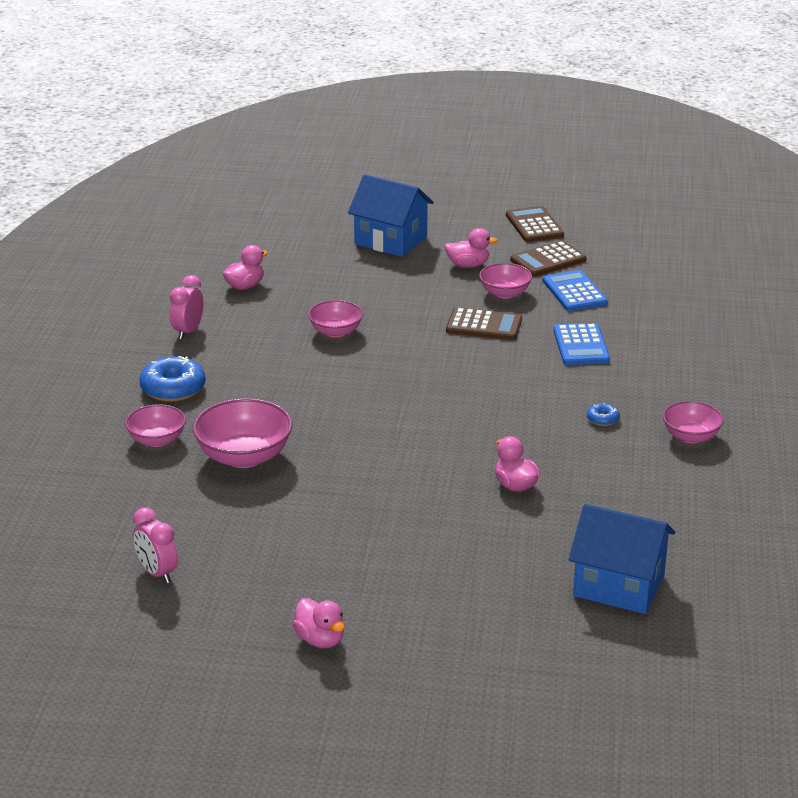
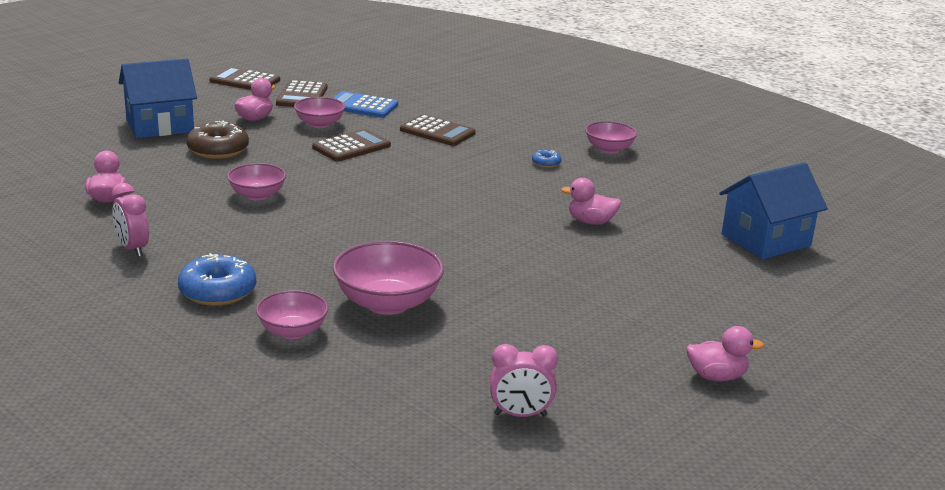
camera: 55 degrees left, 5 degrees down
blue calculator [553,323,610,365] -> brown calculator [400,115,476,146]
none -> brown donut [186,121,249,159]

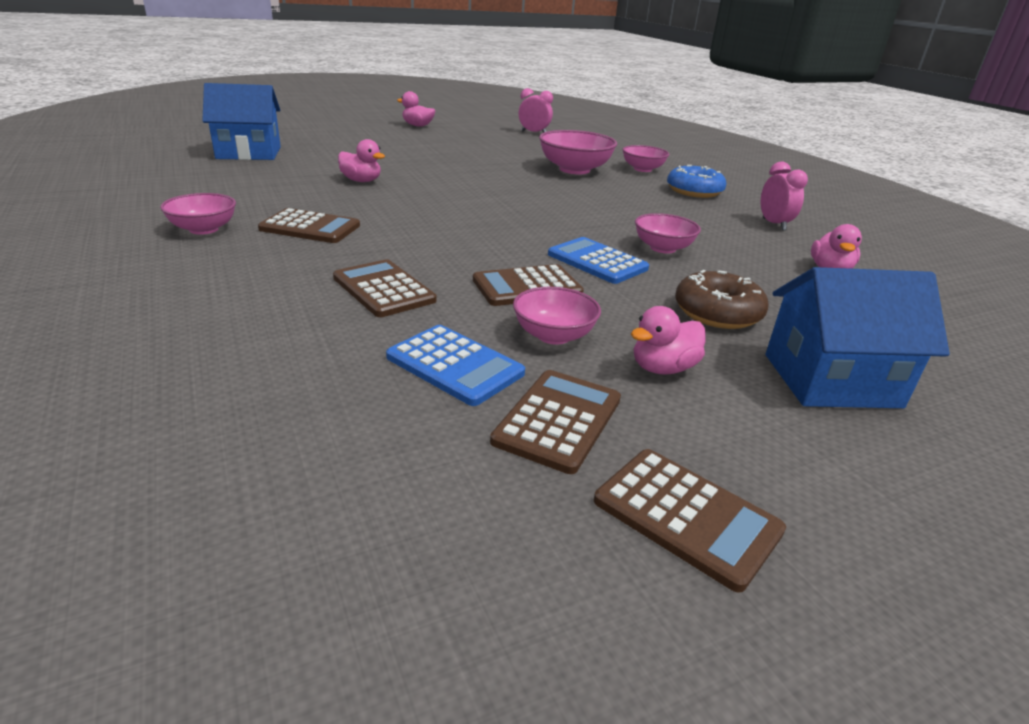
camera: 160 degrees left, 5 degrees up
blue donut [532,150,562,168] -> brown calculator [258,208,360,243]
none -> blue calculator [548,237,649,284]

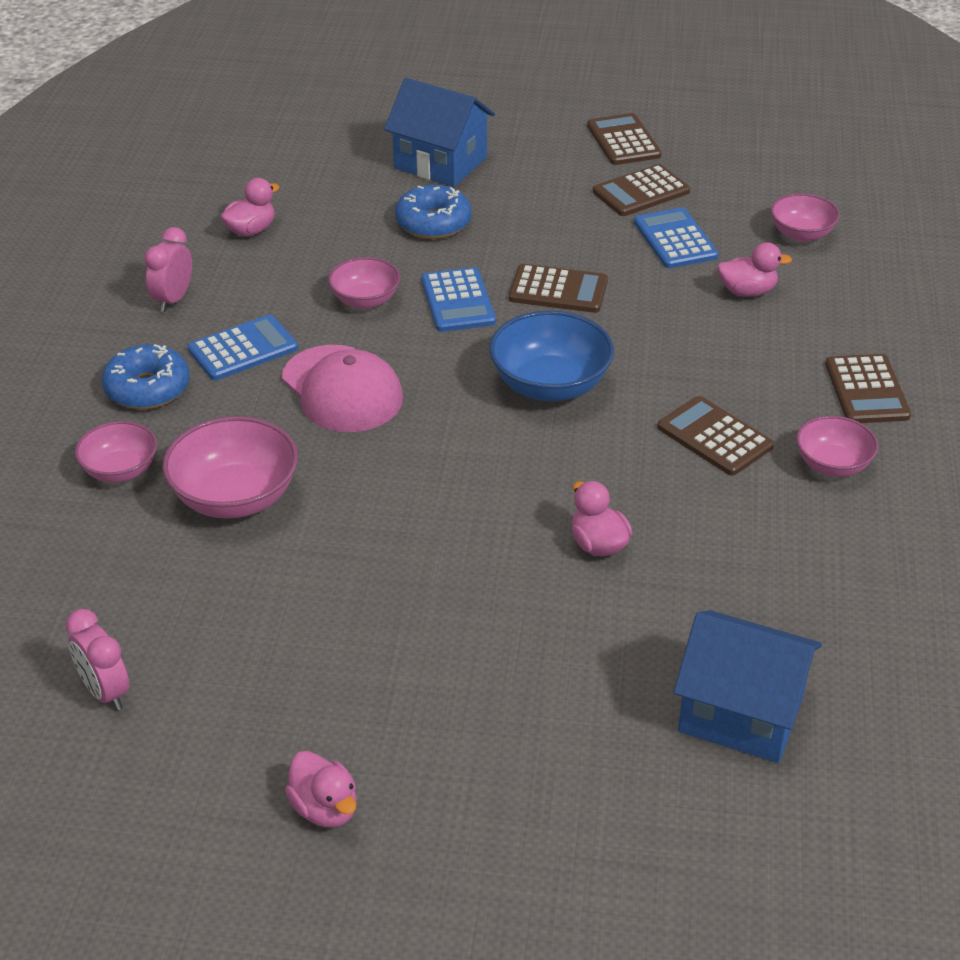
camera: 145 degrees left, 10 degrees up
brown calculator [333,259,437,317] -> brown calculator moved to [825,354,911,423]
pink bowl [513,287,601,345] -> pink bowl moved to [771,193,840,242]
pink duck [631,306,705,375] -> pink duck moved to [717,242,792,297]
brown donut [675,270,769,329] -> blue donut [395,185,472,239]
none -> blue calculator [188,315,298,380]
none -> pink cap [282,345,403,432]
none -> blue bowl [489,311,614,401]

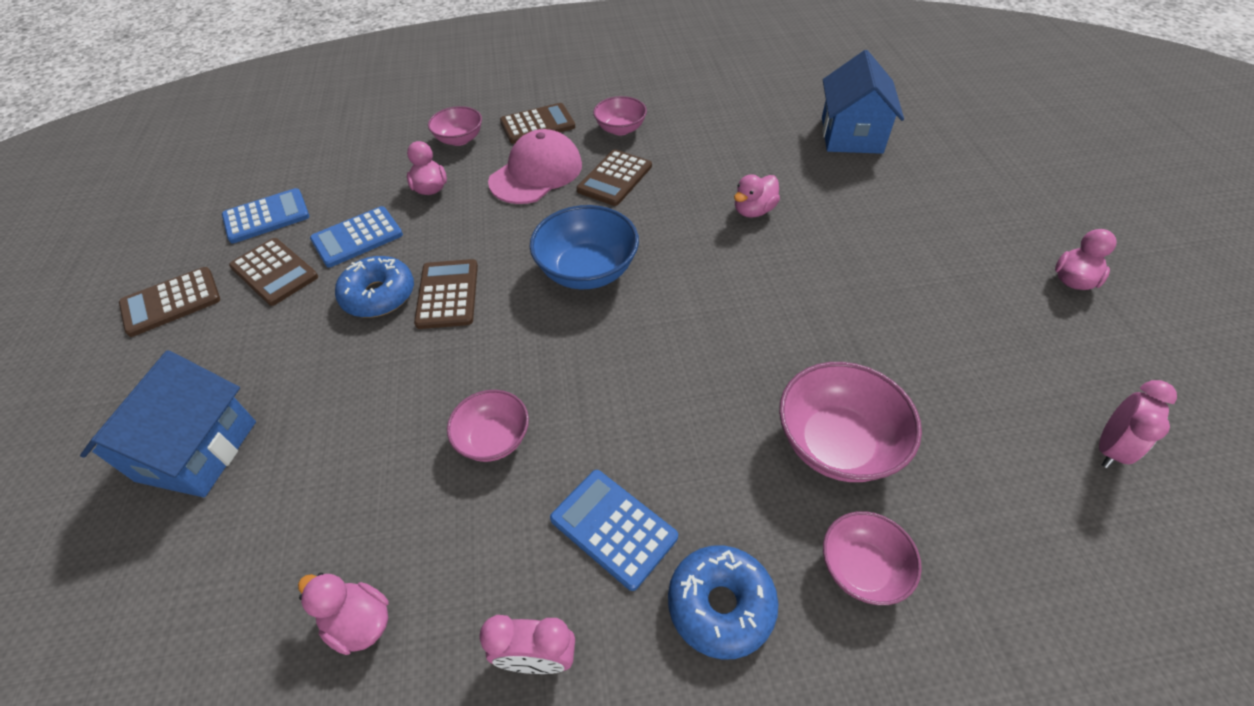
camera: 105 degrees left, 10 degrees up
pink cap [282,345,403,432] -> pink cap moved to [488,129,582,204]
blue donut [395,185,472,239] -> blue donut moved to [335,256,414,318]
blue calculator [421,267,496,332] -> blue calculator moved to [222,188,310,243]
pink bowl [771,193,840,242] -> pink bowl moved to [428,106,482,146]

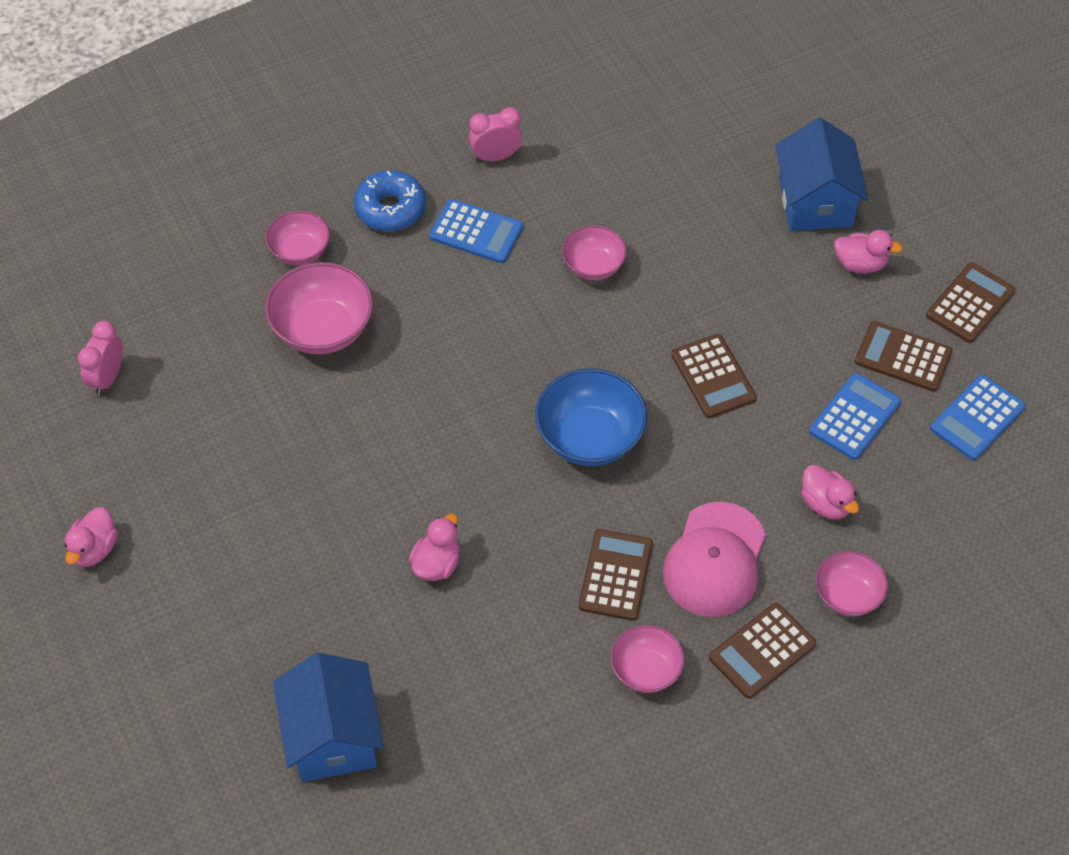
camera: 160 degrees right, 5 degrees up
pink duck [298,573,389,655] -> pink duck moved to [834,230,903,273]
blue donut [335,256,414,318] -> none

